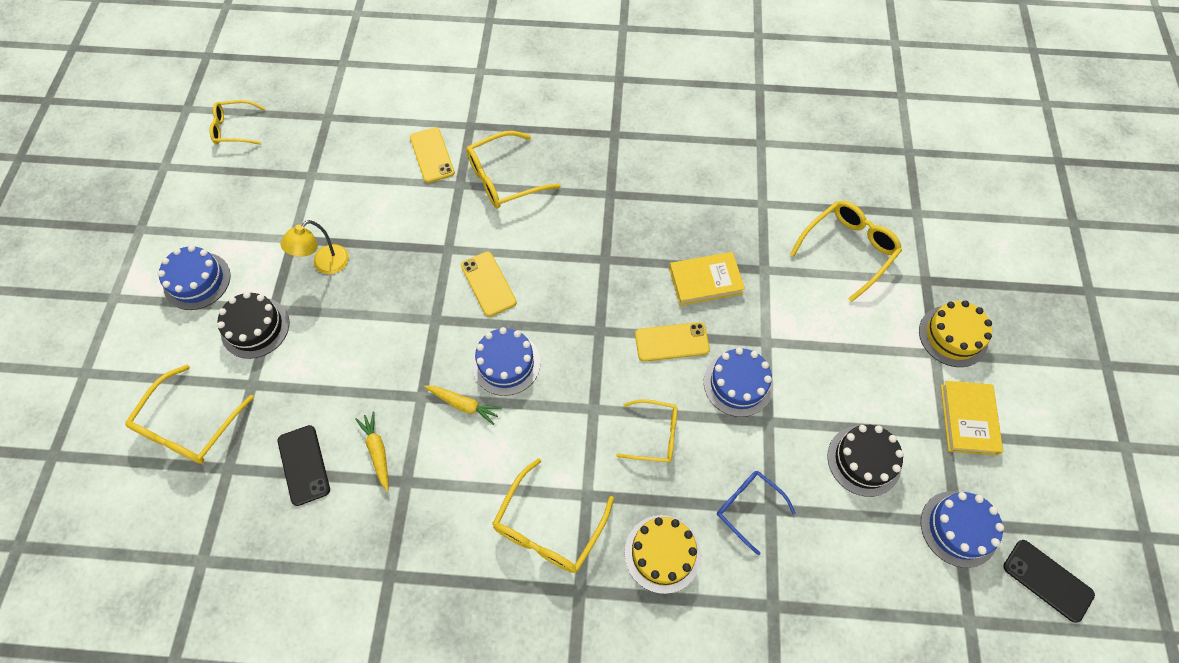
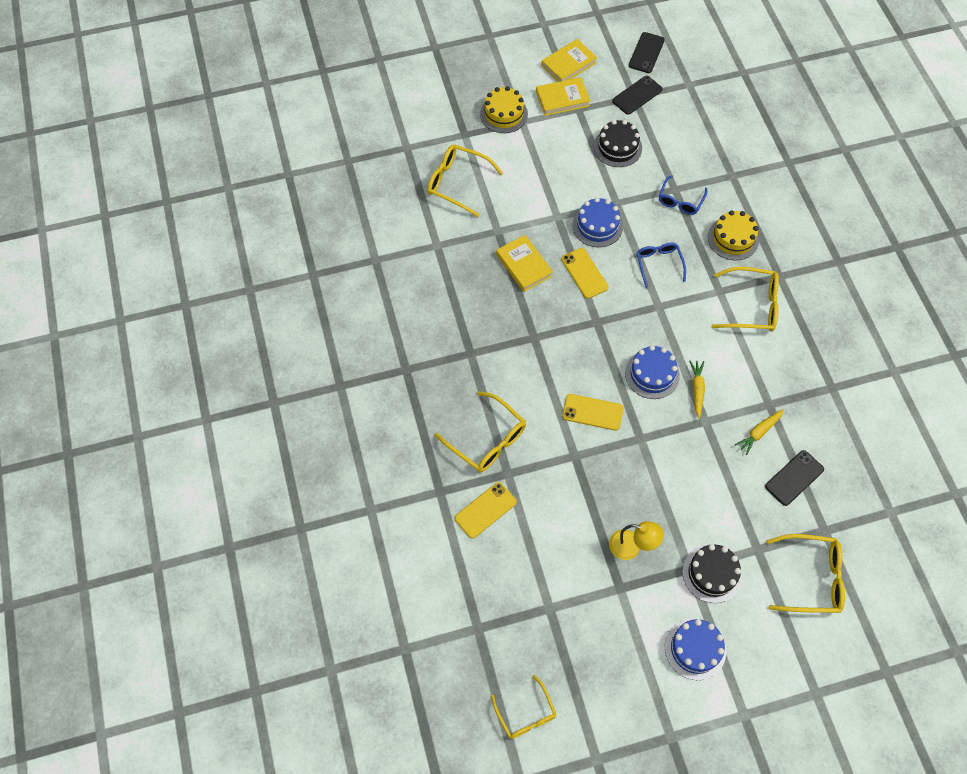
camera: 110 degrees left, 0 degrees up
yellow phone [461,252,517,317] -> yellow phone turned 60 degrees clockwise [562,394,623,431]
yellow glasses [616,399,677,463] -> blue glasses [637,243,686,289]
blue cake [921,491,1004,568] -> black phone [612,76,663,115]
none -> yellow book [541,39,597,82]

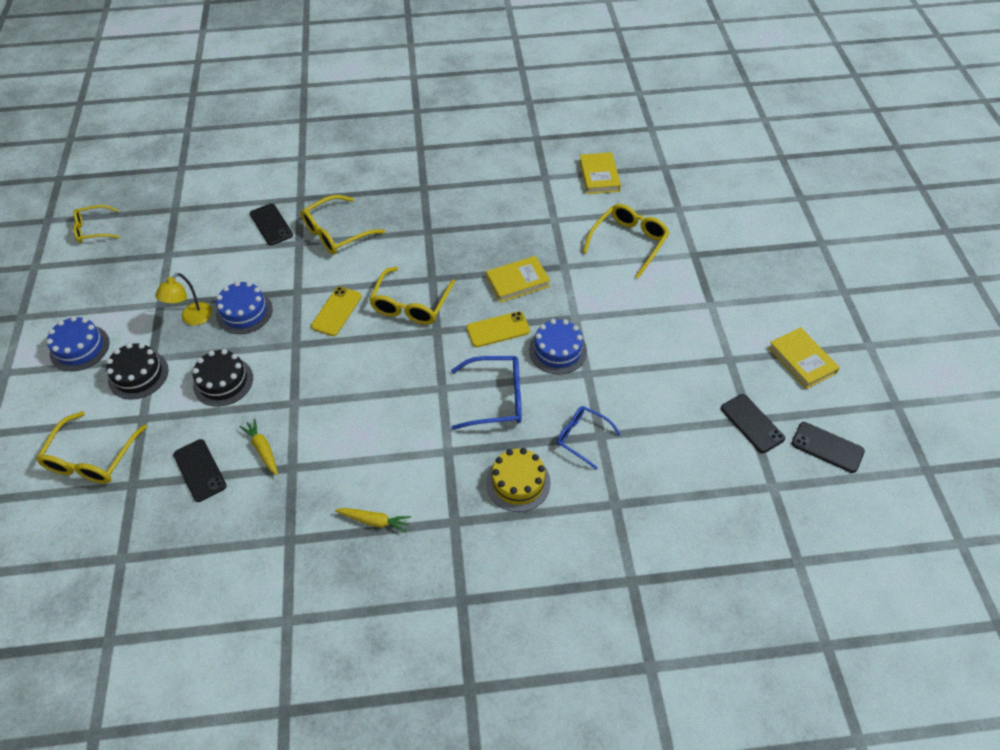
camera: 100 degrees right, 10 degrees down
yellow phone [455,482,517,539] -> black phone [250,203,293,246]
yellow cake [480,86,528,133] -> none
yellow book [536,77,591,116] -> yellow book moved to [579,152,621,194]
black cake [594,120,642,167] -> black cake moved to [192,349,253,407]
blue cake [625,345,680,399] -> blue cake moved to [216,281,273,334]
blue glasses [637,243,686,289] -> blue glasses [451,356,522,430], size x1.51
yellow carrot [689,361,705,419] -> yellow carrot moved to [335,508,411,533]
yellow glasses [712,267,779,331] -> yellow glasses moved to [369,267,455,325]

